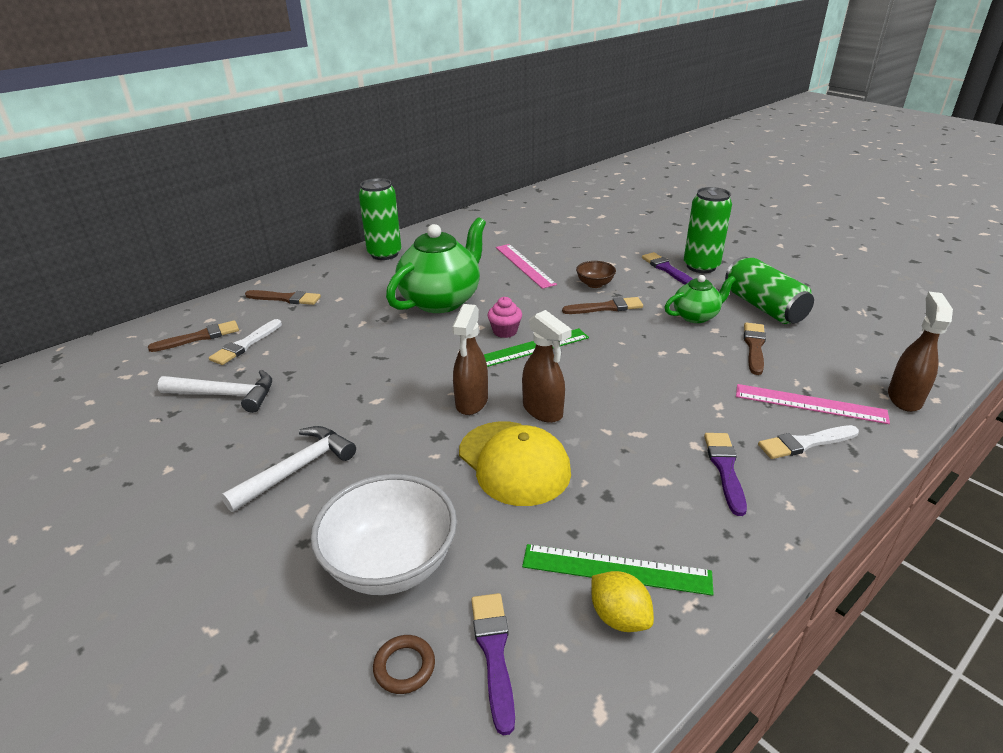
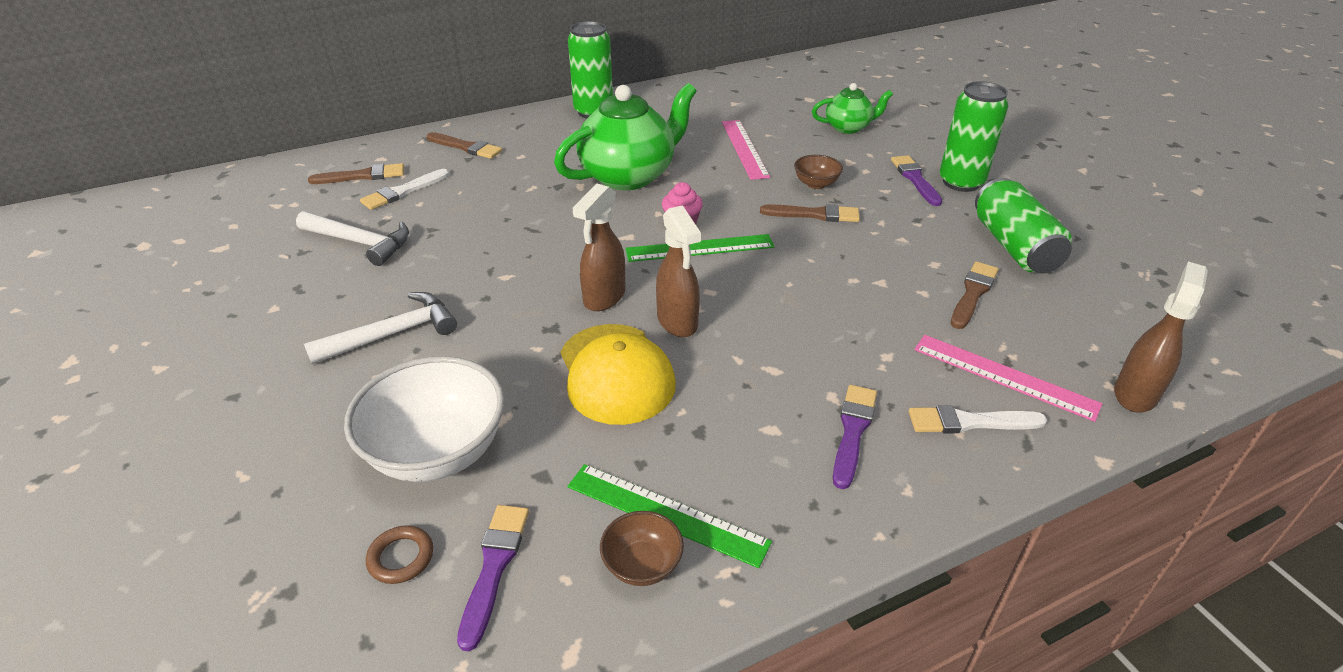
camera: 15 degrees right, 5 degrees up
yellow lemon [591,571,654,632] -> brown bowl [600,511,684,586]
green teapot [665,275,736,323] -> green teapot moved to [812,83,893,134]

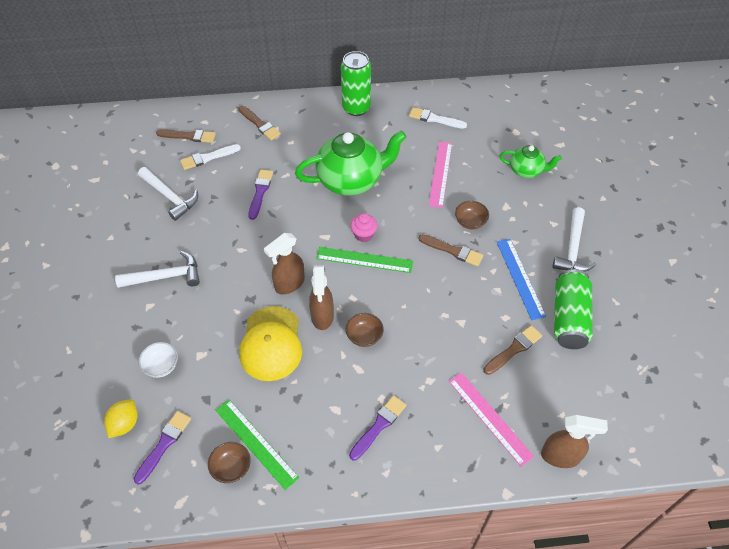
camera: 20 degrees right, 15 degrees up
white bowl [344,356,505,482] -> white bowl [138,342,178,378], size x0.48
brown ring [366,525,433,584] -> yellow lemon [104,399,138,438]
purple brush [891,155,942,206] -> purple brush moved to [248,169,273,220]
white brush [909,405,1047,433] -> white brush moved to [409,107,467,129]
green can [940,81,1008,192] -> white hammer [552,207,596,272]
brown spray bottle [1114,262,1208,413] -> brown spray bottle turned 45 degrees clockwise [541,415,608,468]
none -> brown bowl [346,313,384,347]
none -> blue ruler [497,239,546,320]

